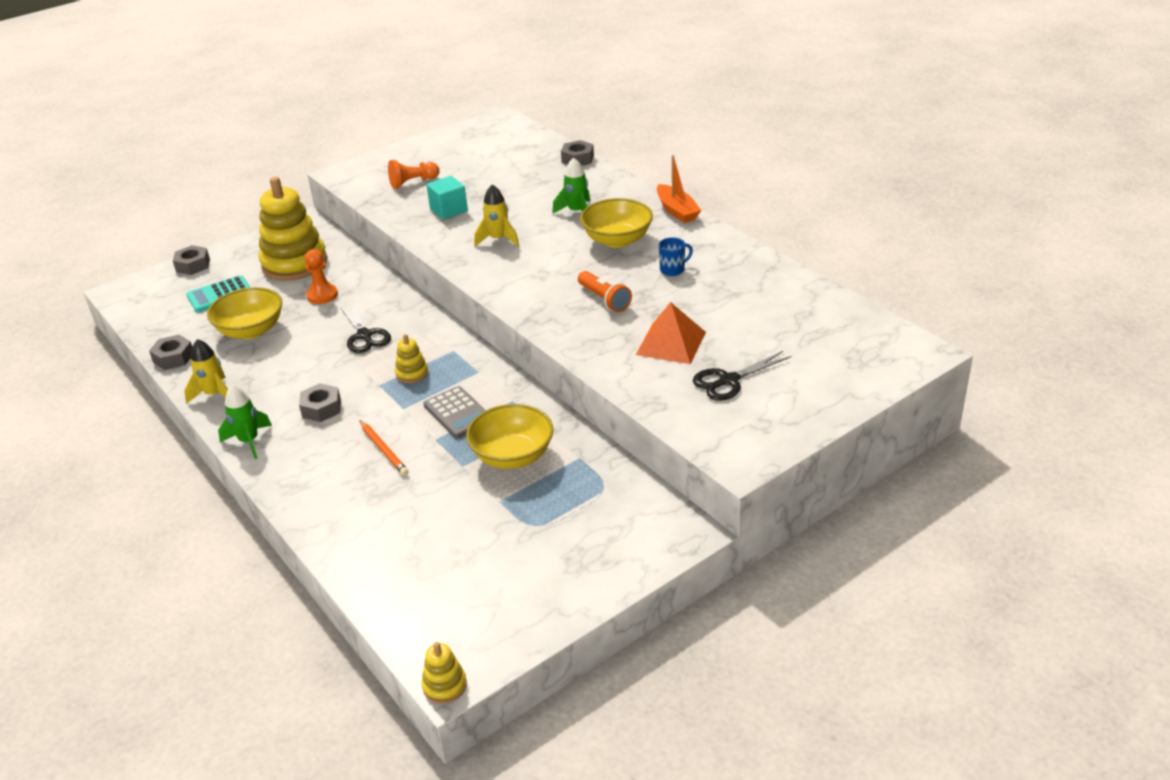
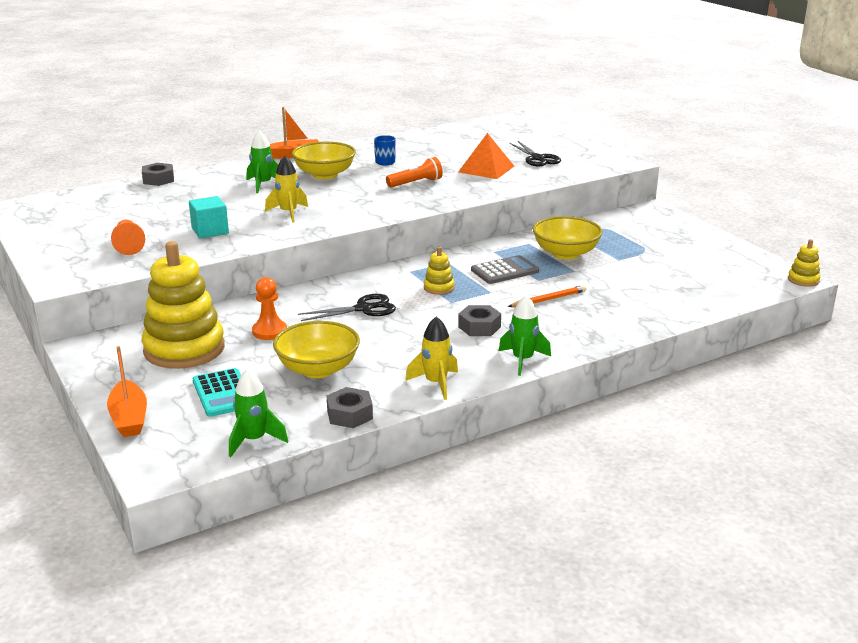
camera: 85 degrees left, 10 degrees down
grey nut [173,245,210,275] -> orange boat [107,346,147,437]
none -> green rocket [229,369,288,457]

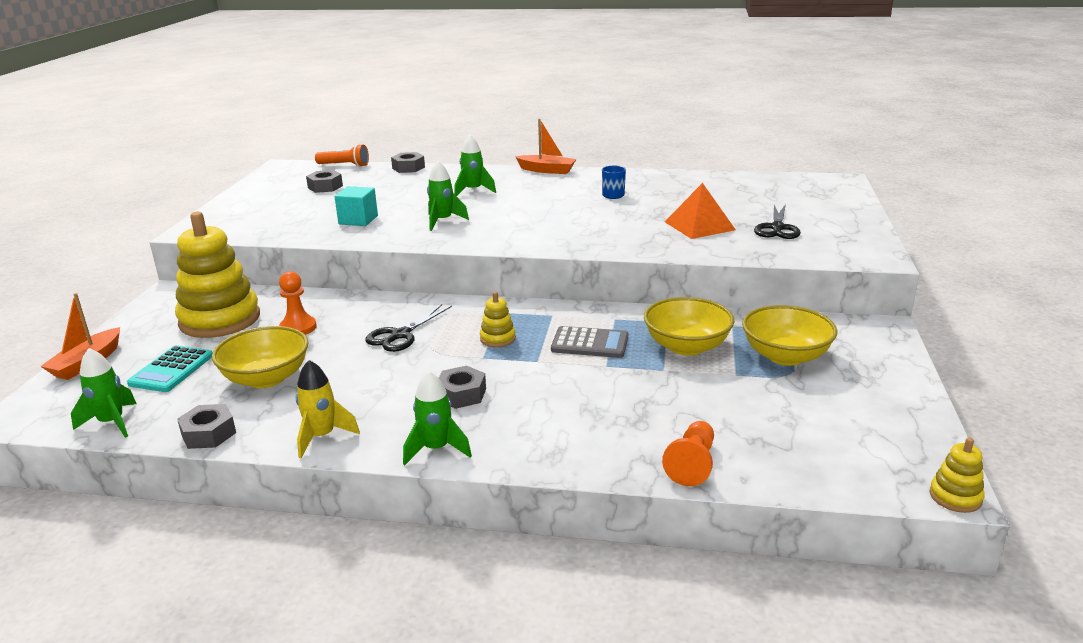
camera: 40 degrees right, 0 degrees up
orange pawn [111,220,145,255] -> orange pawn moved to [662,421,714,486]
yellow rocket [265,156,308,223] -> green rocket [427,161,469,231]
yellow bowl [292,142,356,179] -> yellow bowl moved to [742,305,838,366]
black scissors [298,294,396,321] -> black scissors turned 105 degrees clockwise [366,304,452,352]
orange flashlight [386,157,443,187] -> orange flashlight moved to [315,144,369,167]
orange pencil [508,285,586,307] -> none
none -> grey nut [306,170,343,193]

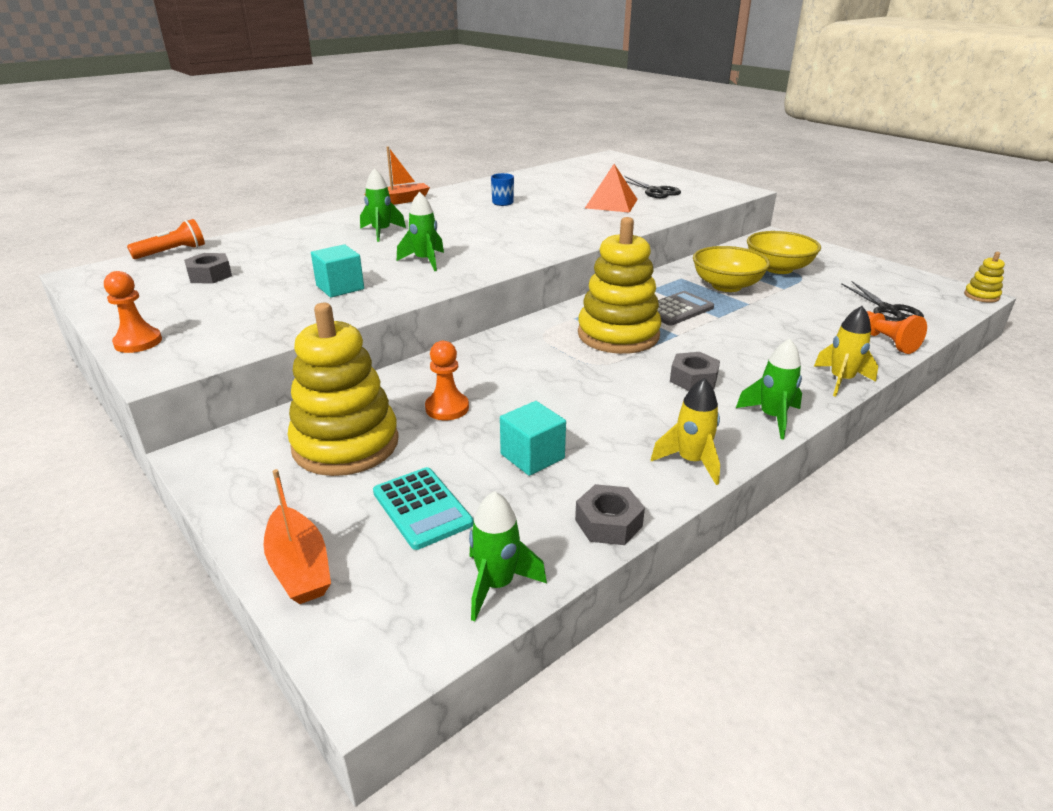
camera: 50 degrees left, 5 degrees up
yellow bowl [212,326,309,388] -> turquoise cube [500,401,566,476]
black scissors [366,304,452,352] -> black scissors moved to [841,281,924,321]
grey nut [391,152,425,173] -> none
yellow stacking toy [480,291,516,347] -> yellow stacking toy [578,217,662,354], size x2.32
none -> orange pawn [104,271,162,353]
none -> yellow rocket [814,306,878,397]

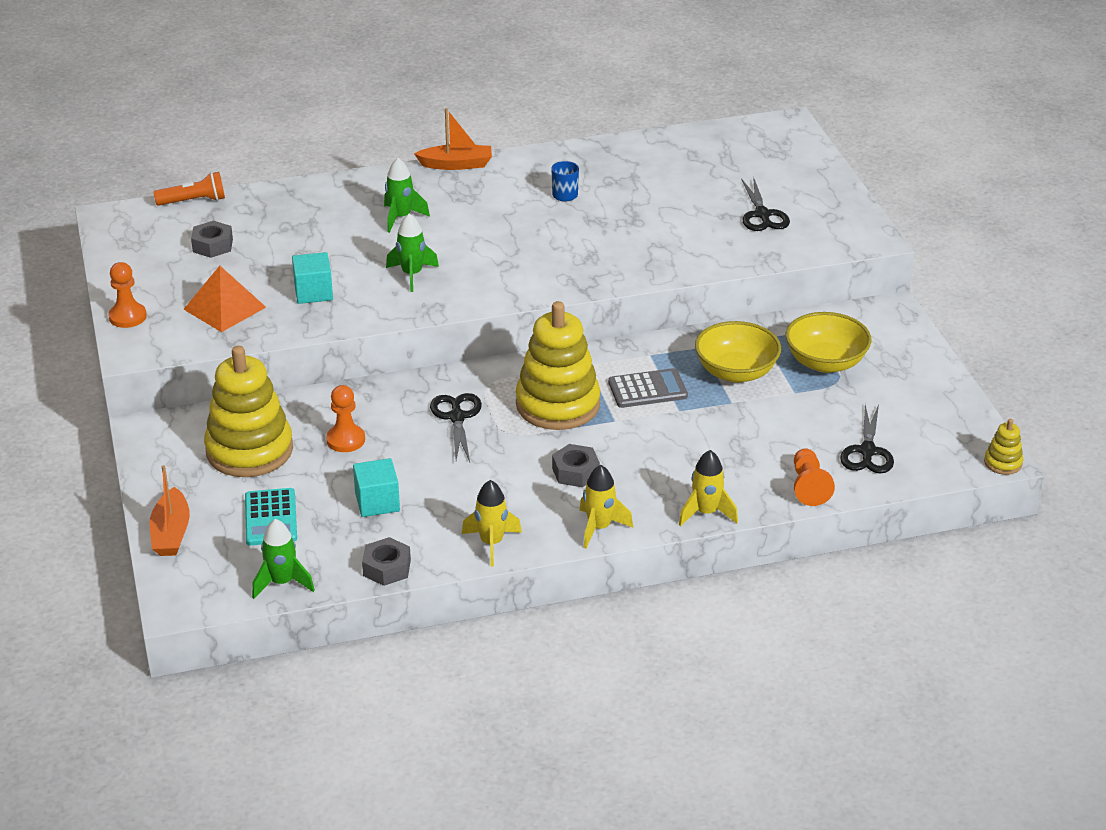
camera: 25 degrees right, 5 degrees up
orange pyramid [585,164,638,213] -> orange pyramid moved to [184,266,266,332]
green rocket [736,339,802,439] -> yellow rocket [579,465,633,549]
none -> black scissors [430,393,482,462]

